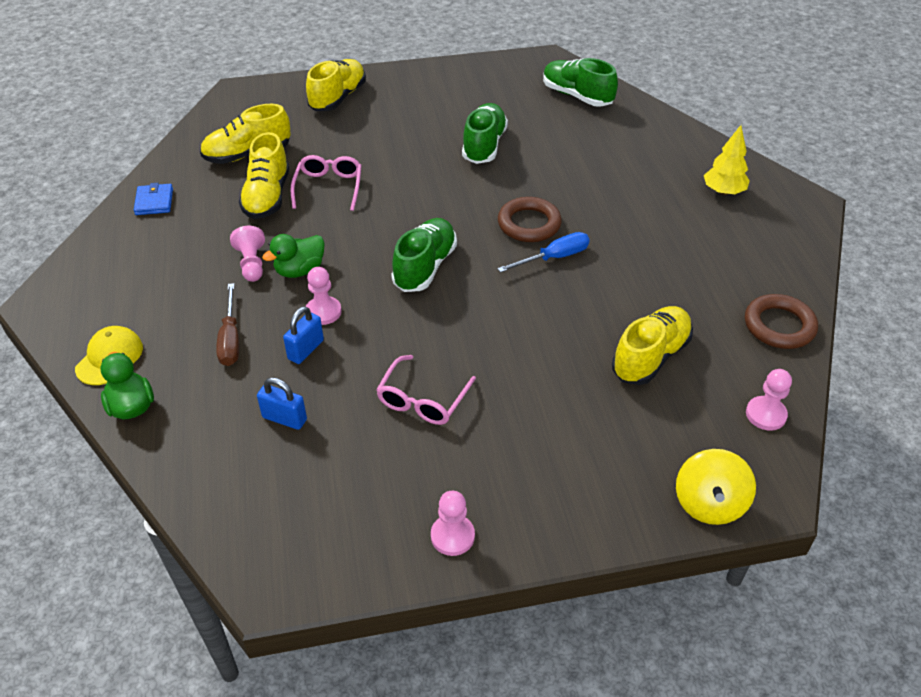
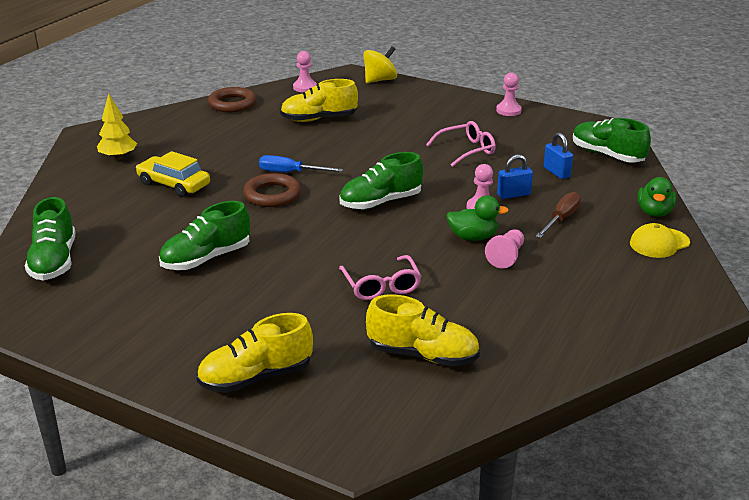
camera: 140 degrees left, 15 degrees down
blue wallet [134,183,173,215] -> none
yellow shoe [239,132,289,219] -> none
pink glasses [291,155,362,211] -> pink glasses turned 60 degrees counterclockwise [339,255,421,300]
none -> yellow car [136,151,210,197]
none -> green shoe [573,118,651,163]

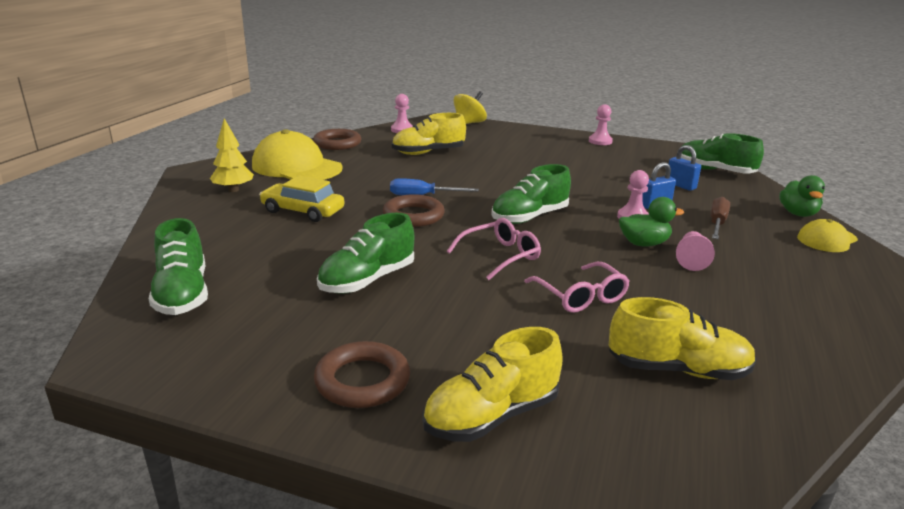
camera: 10 degrees left, 5 degrees down
pink glasses [426,121,496,167] -> pink glasses moved to [447,218,541,280]
none -> yellow cap [252,129,343,180]
none -> brown ring [314,341,410,408]

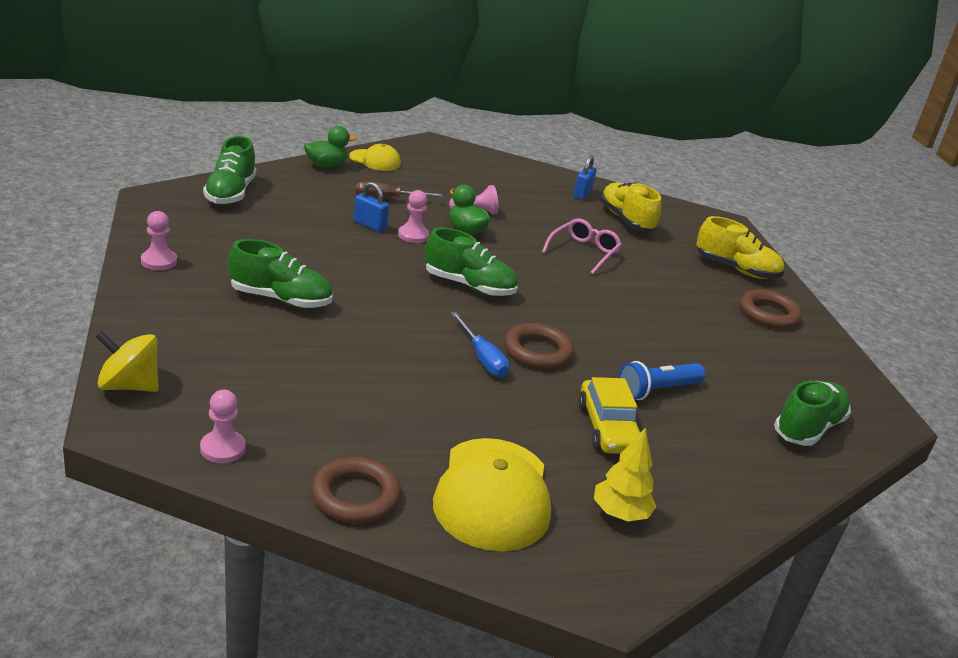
camera: 125 degrees left, 5 degrees up
green shoe [317,213,414,294] -> green shoe moved to [228,239,333,308]
yellow shoe [392,113,466,155] -> none
pink glasses [447,218,541,280] -> none
blue padlock [669,145,701,191] -> blue padlock moved to [573,156,597,200]
none -> blue flashlight [618,361,706,400]

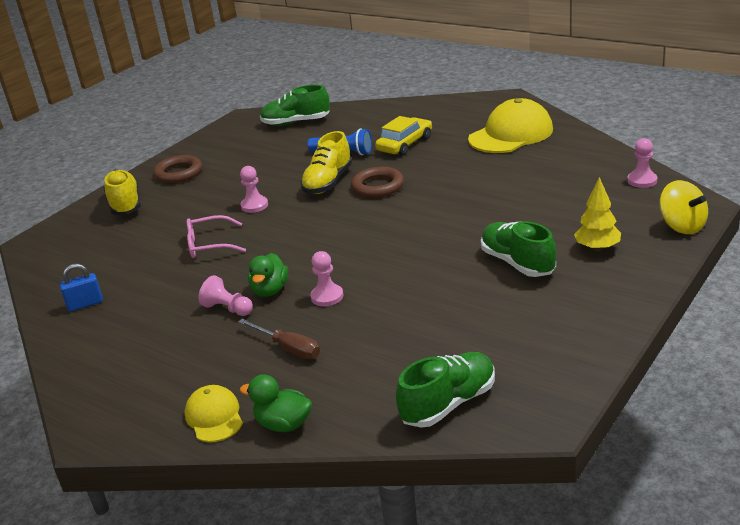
camera: 125 degrees left, 0 degrees up
pink pawn [141,211,177,270] -> pink pawn moved to [240,166,268,213]
brown ring [311,457,401,523] -> none
blue padlock [354,182,389,232] -> none
green shoe [424,228,518,296] -> none
blue screwdriver [451,312,510,377] -> none
yellow tree [594,427,656,521] -> yellow tree moved to [574,177,621,251]
yellow shoe [600,182,661,232] -> yellow shoe moved to [301,131,353,194]

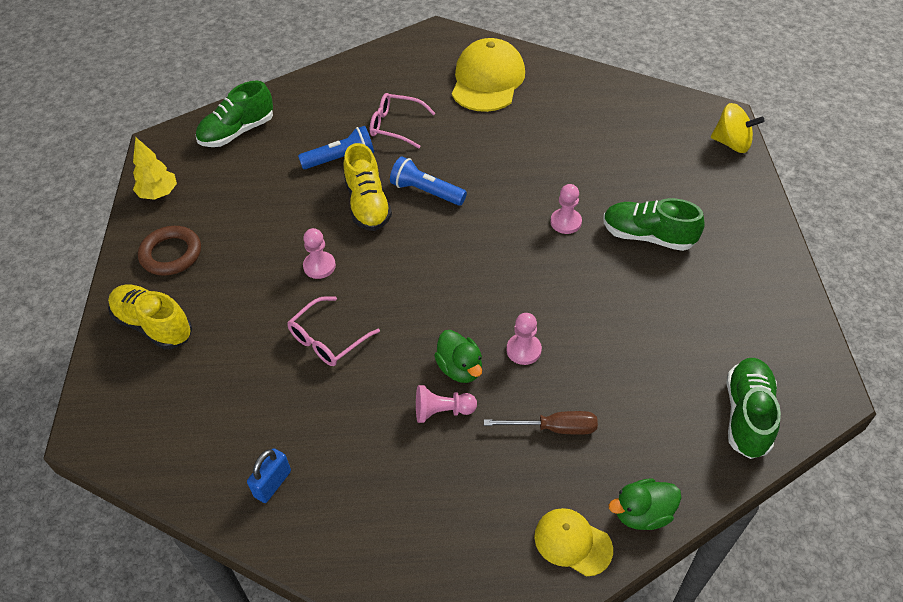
camera: 40 degrees left, 20 degrees up
brown ring [351,167,404,198] -> blue flashlight [390,156,467,206]
yellow car [375,116,432,156] -> pink glasses [370,93,435,149]
yellow tree [574,177,621,251] -> yellow tree moved to [133,137,177,200]
pink pawn [627,138,657,188] -> pink pawn moved to [550,184,582,234]

